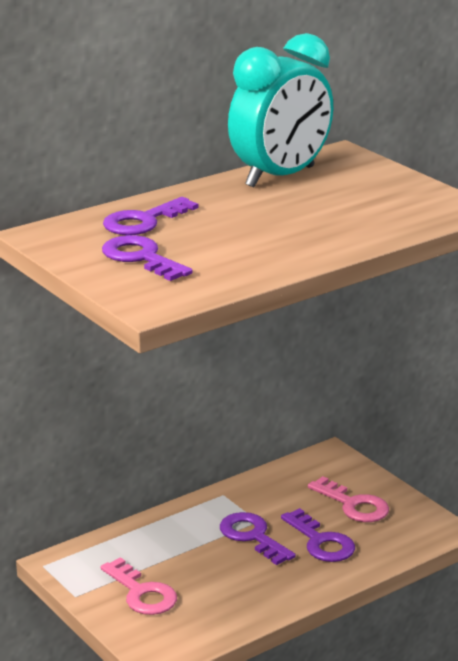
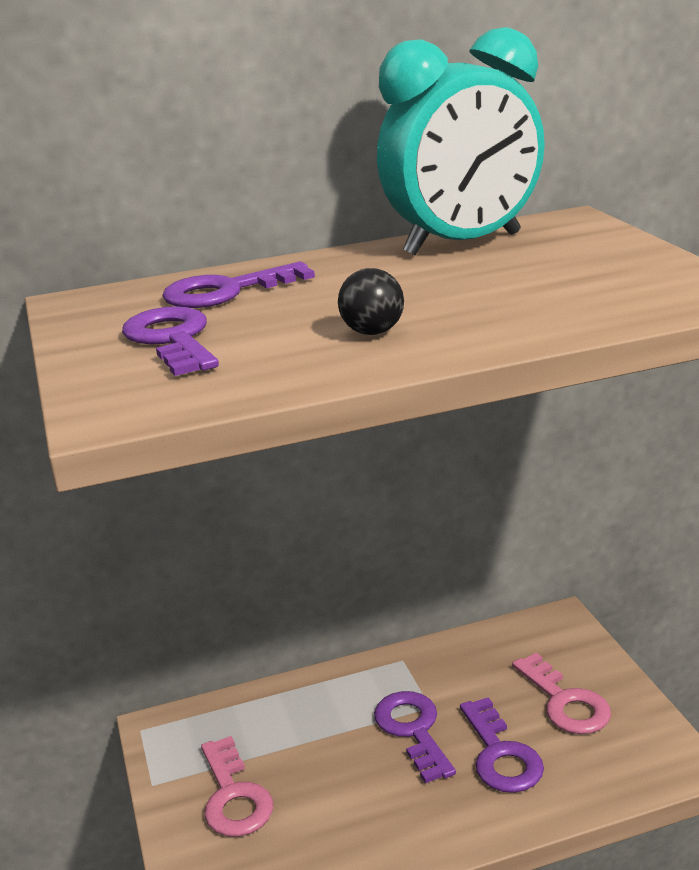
camera: 20 degrees right, 0 degrees up
none -> black ball [338,268,404,335]

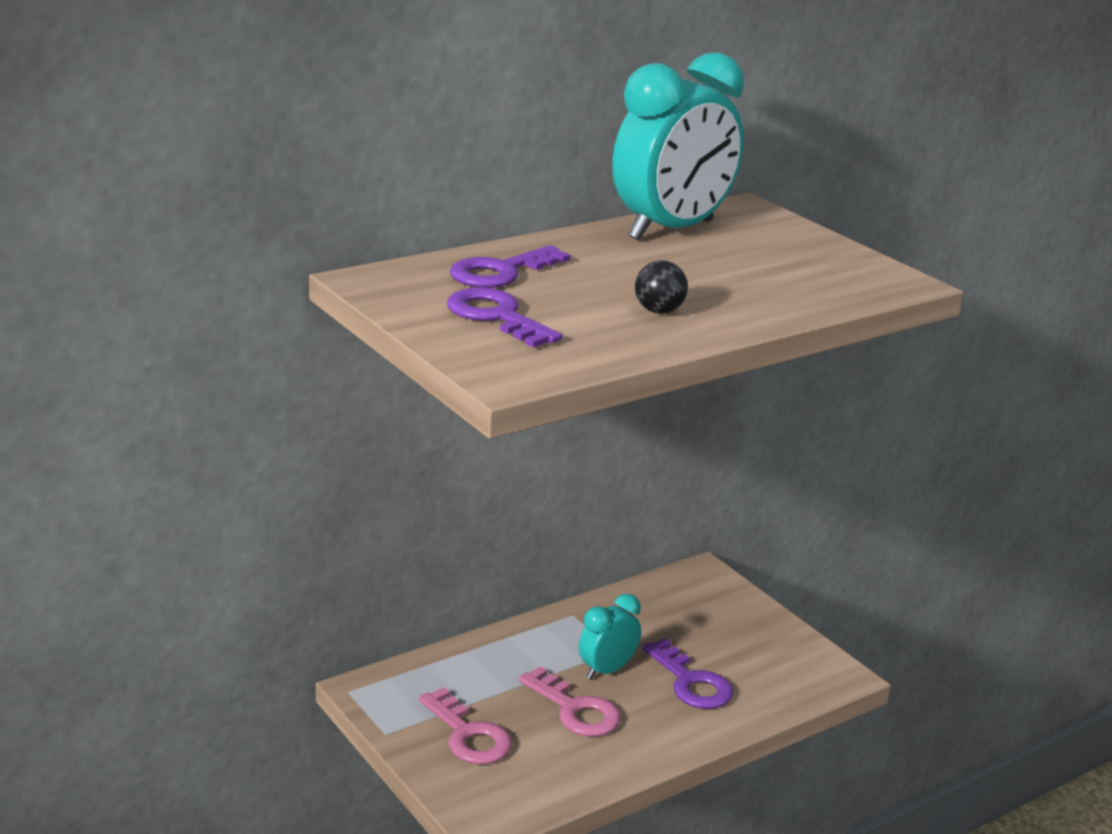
camera: 20 degrees left, 0 degrees up
purple key [374,691,456,783] -> turquoise clock [579,594,641,680]
pink key [512,653,611,734] -> pink key moved to [519,666,621,737]

